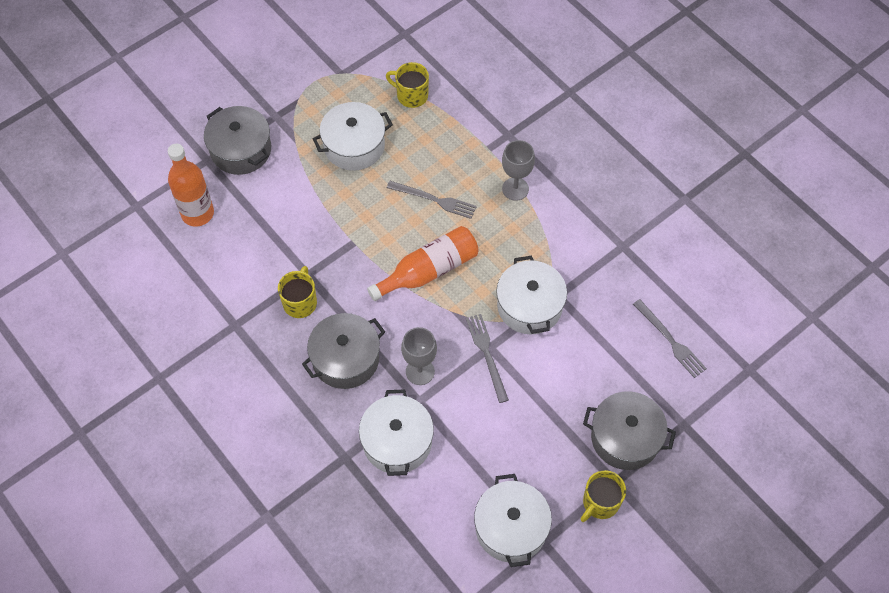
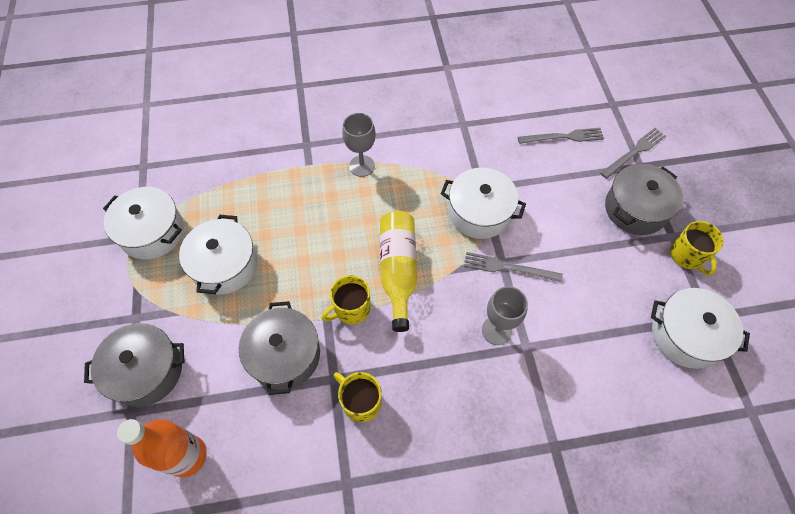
camera: 60 degrees left, 0 degrees up
grey pot [302,313,385,389] -> grey pot moved to [239,301,320,395]
white pot [359,390,434,476] -> white pot moved to [103,187,184,259]
orange bottle [367,226,479,301] -> yellow bottle [380,211,417,332]
yellow mug [386,62,429,108] -> yellow mug moved to [321,275,370,324]
grey fork [387,181,477,219] -> grey fork moved to [600,128,666,179]

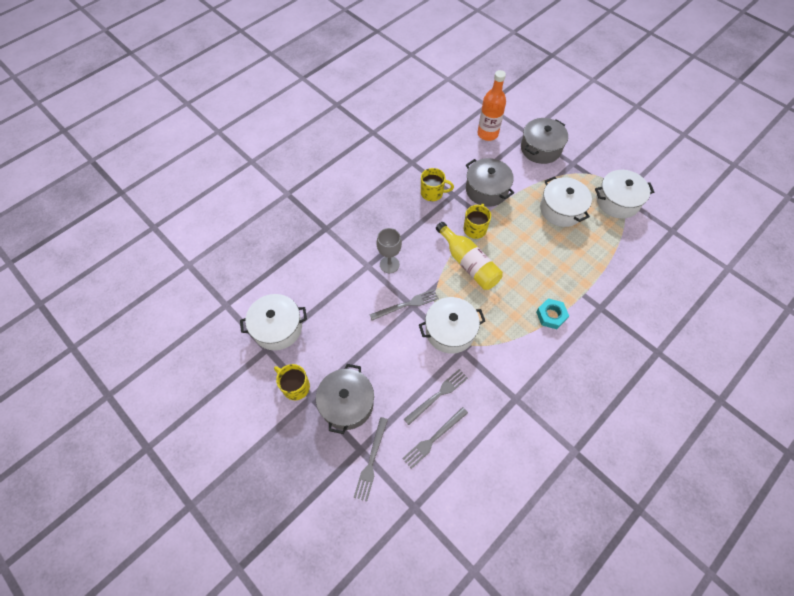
camera: 145 degrees right, 0 degrees up
grey goblet [342,113,376,177] -> turquoise nut [536,298,569,329]
none -> grey fork [404,369,468,425]

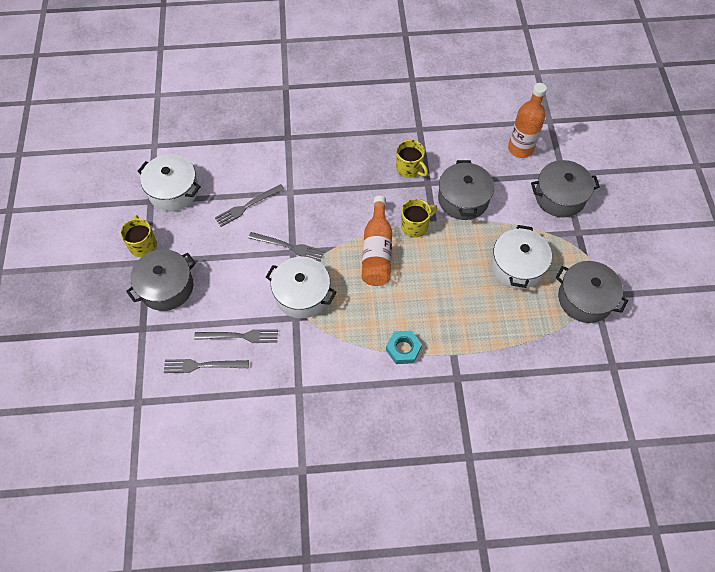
camera: 40 degrees right, 0 degrees up
grey fork [354,417,388,502] -> grey fork moved to [215,184,284,227]
grey goblet [377,228,402,273] -> none
yellow bottle [436,222,503,290] -> orange bottle [361,196,392,286]
white pot [595,170,654,219] -> grey pot [555,261,628,323]

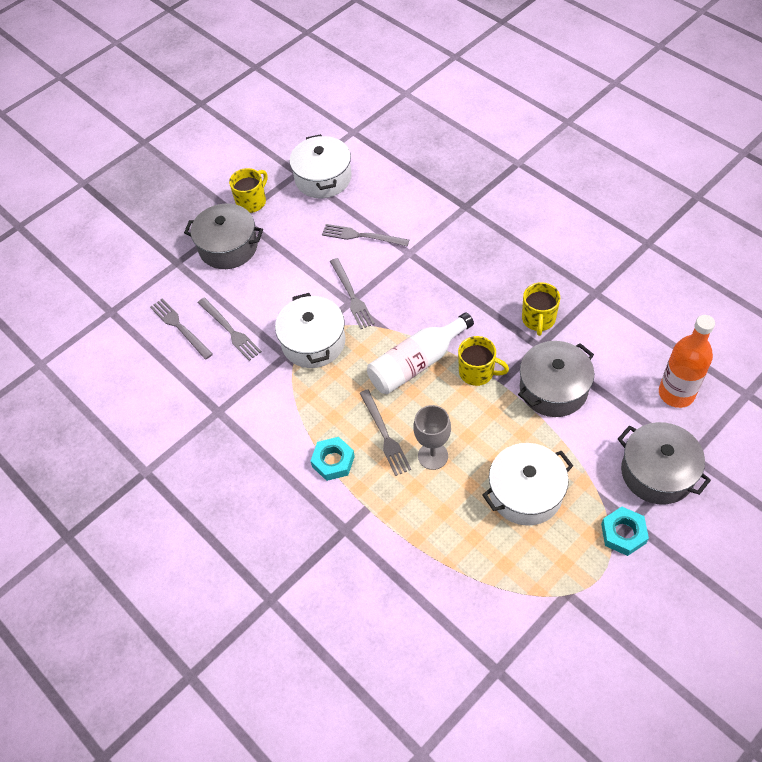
camera: 55 degrees right, 5 degrees down
orange bottle [361,196,392,286] -> white bottle [367,312,474,394]
grey pot [555,261,628,323] -> none
none -> grey fork [360,389,411,476]
none -> grey goblet [413,405,451,470]
none -> turquoise nut [601,507,649,556]

